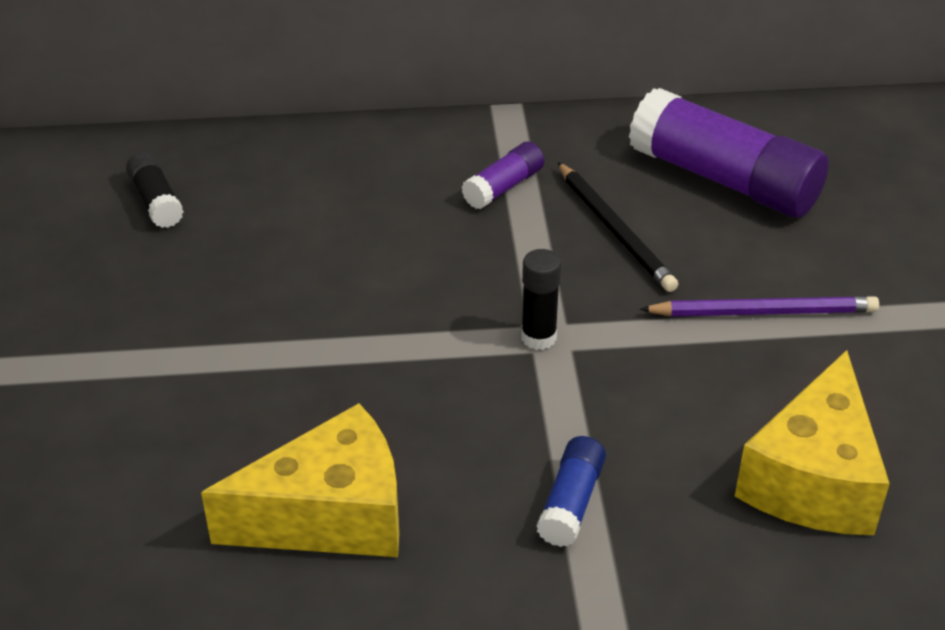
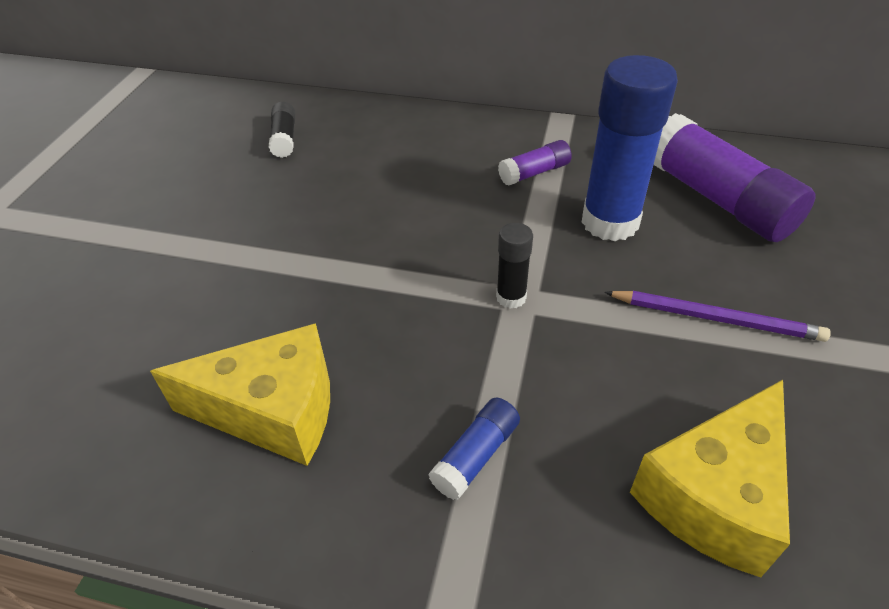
camera: 20 degrees right, 5 degrees up
black pencil [558,162,678,292] -> blue glue stick [581,55,678,242]

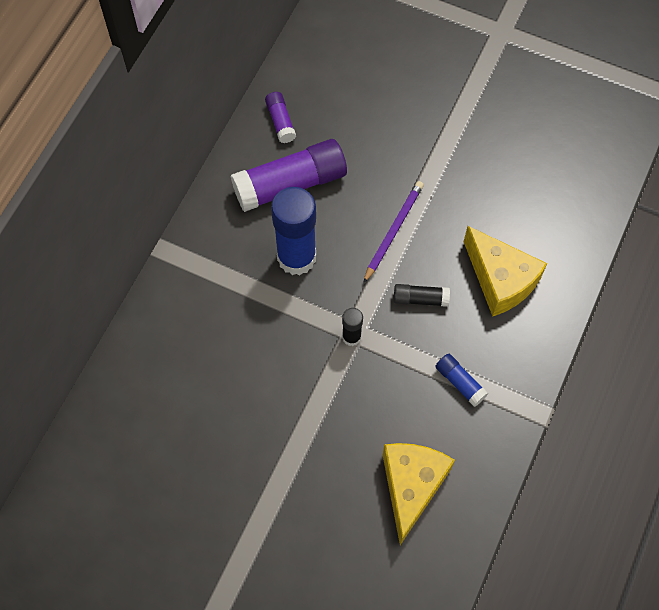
camera: 80 degrees left, 20 degrees up
black glue stick [269,102,296,158] -> black glue stick moved to [394,284,450,307]
purple glue stick [498,140,572,186] -> purple glue stick moved to [265,92,296,143]

